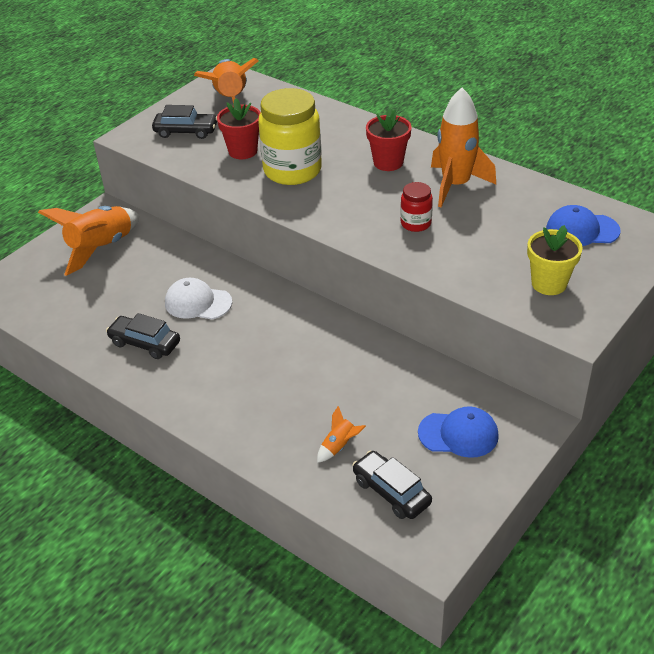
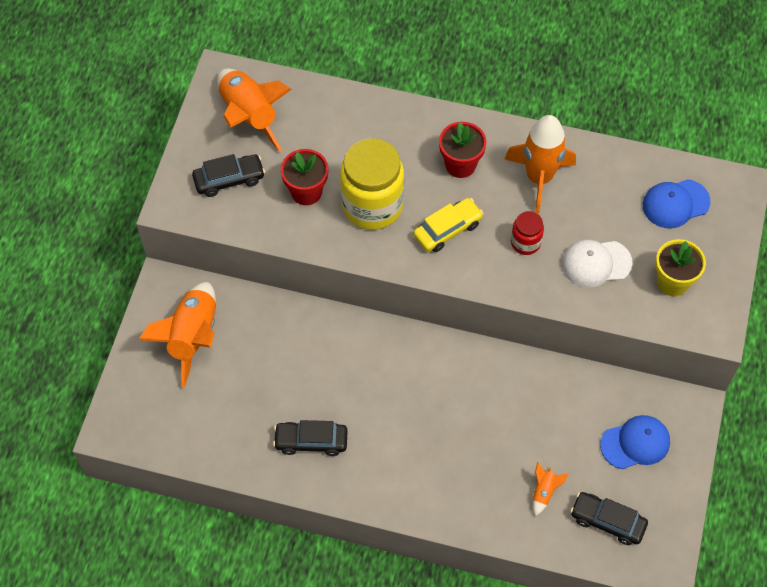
camera: 25 degrees left, 20 degrees up
white cap [165,278,232,319] -> white cap moved to [562,240,633,287]
none -> yellow car [413,198,484,252]

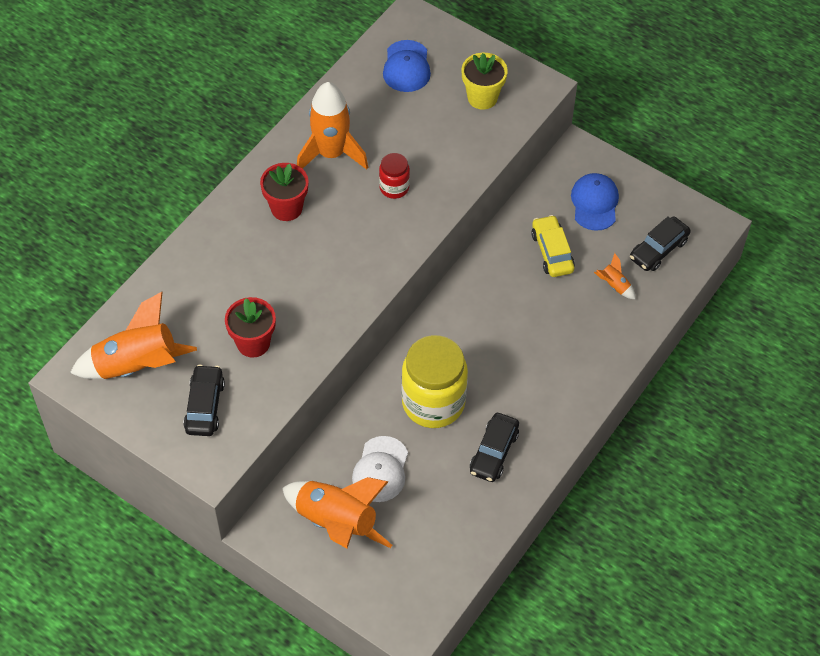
camera: 70 degrees left, 5 degrees down
yellow jar [340,138,404,230] -> yellow jar moved to [401,335,468,428]
yellow car [413,198,484,252] -> yellow car moved to [531,215,575,277]
white cap [562,240,633,287] -> white cap moved to [352,436,408,502]

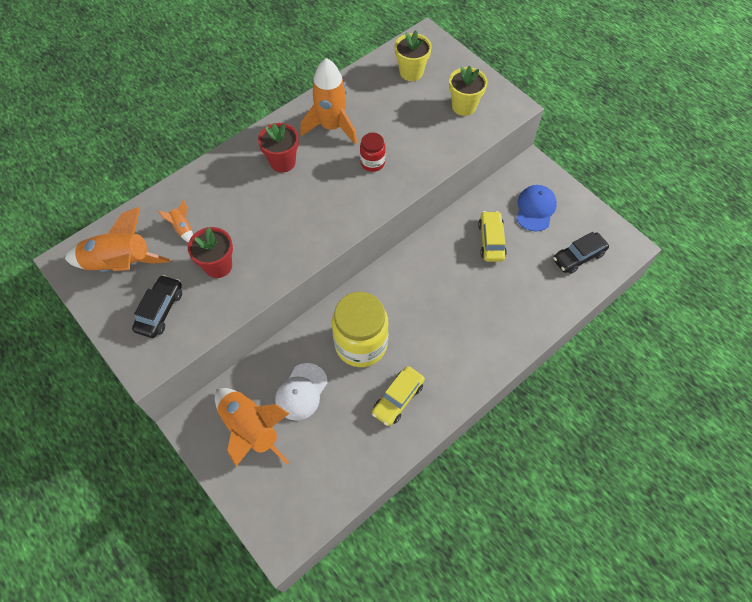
camera: 15 degrees right, 5 degrees up
blue cap [383,40,431,92] -> yellow flower pot [395,30,432,81]
black car [470,413,519,482] -> yellow car [372,366,425,426]
orange rocket [594,253,636,300] -> orange rocket moved to [158,199,193,243]

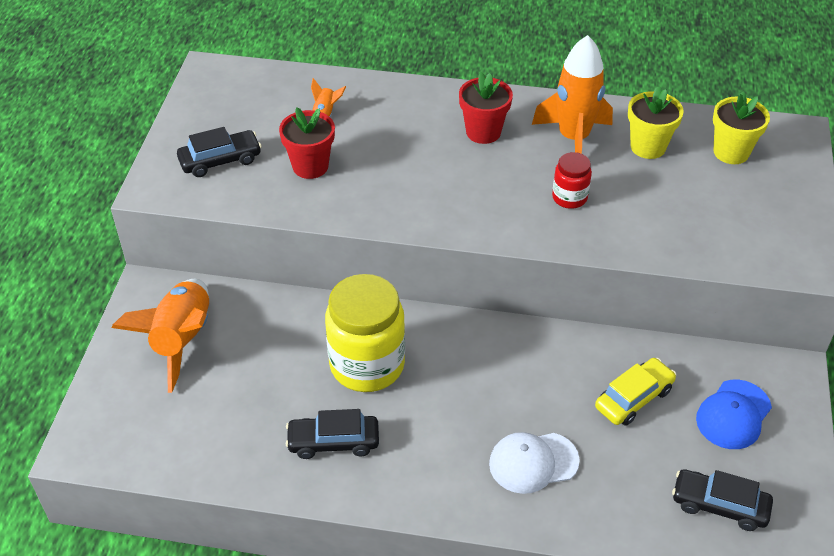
camera: 50 degrees right, 15 degrees down
orange rocket [65,207,171,272] -> none
white cap [275,363,328,421] -> white cap moved to [489,432,580,494]
yellow car [372,366,425,426] -> black car [285,409,379,459]
yellow flower pot [449,66,487,116] -> yellow flower pot moved to [628,86,684,159]
blue cap [516,185,557,232] -> blue cap turned 150 degrees clockwise [696,379,772,449]

